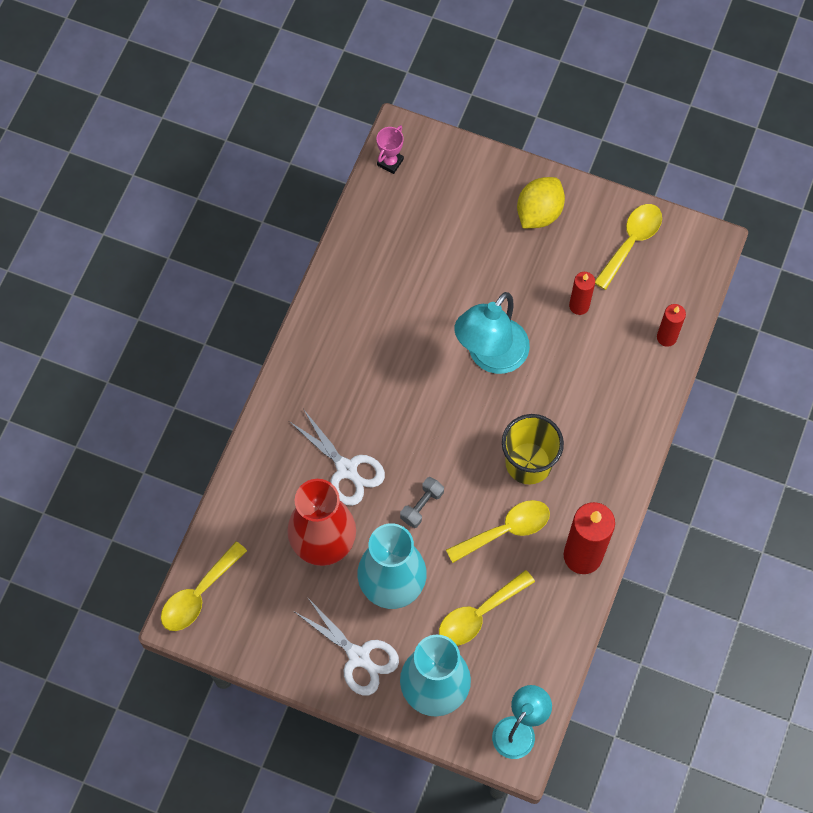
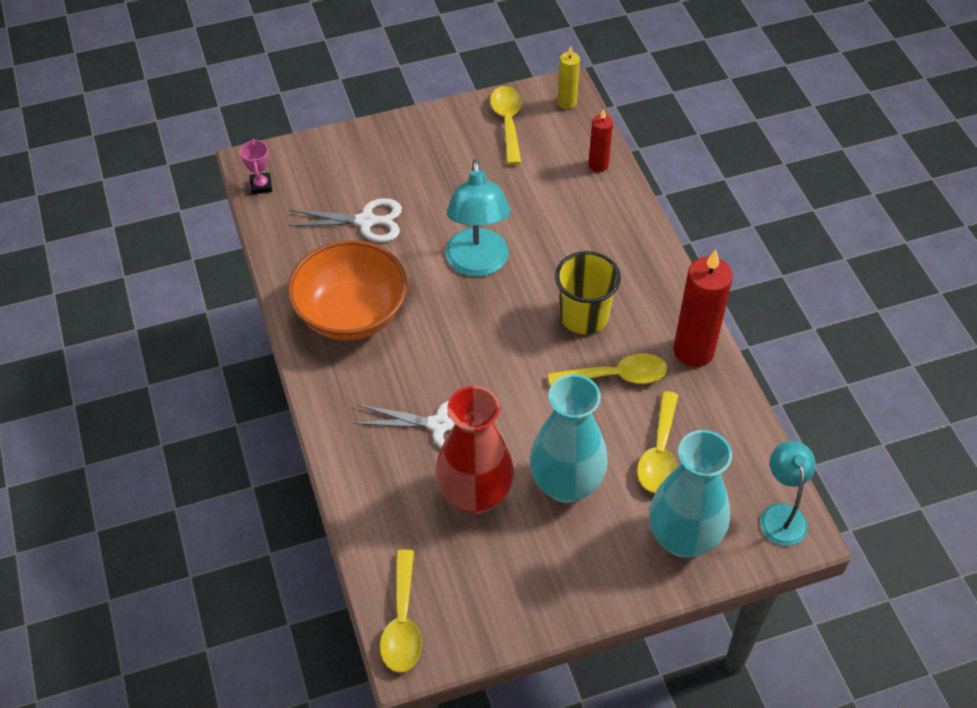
camera: 40 degrees left, 15 degrees down
white scissors [295,597,399,696] -> white scissors moved to [288,198,402,242]
grey dumbbell [400,477,444,528] -> none
yellow spoon [446,500,550,563] -> yellow spoon turned 60 degrees clockwise [548,353,667,387]
yellow lemon [517,177,565,228] -> none
red candle [569,272,595,315] -> none
none -> orange bowl [288,240,408,340]
none -> yellow candle [558,46,580,109]

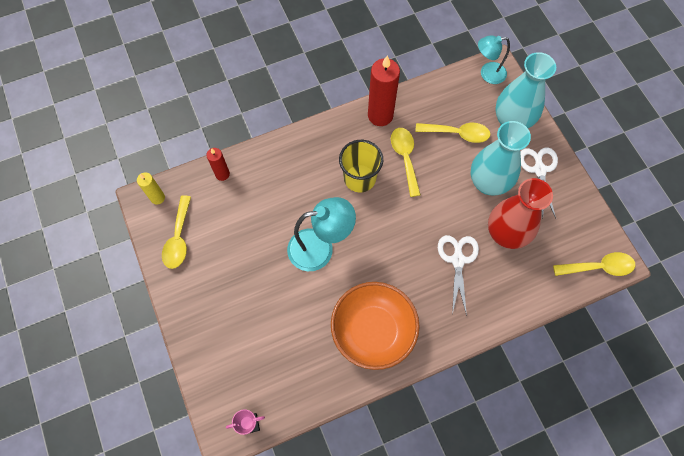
camera: 95 degrees left, 15 degrees up
white scissors [288,198,402,242] -> white scissors moved to [520,147,558,218]
yellow spoon [490,86,521,165] -> yellow spoon turned 75 degrees counterclockwise [162,195,191,269]

